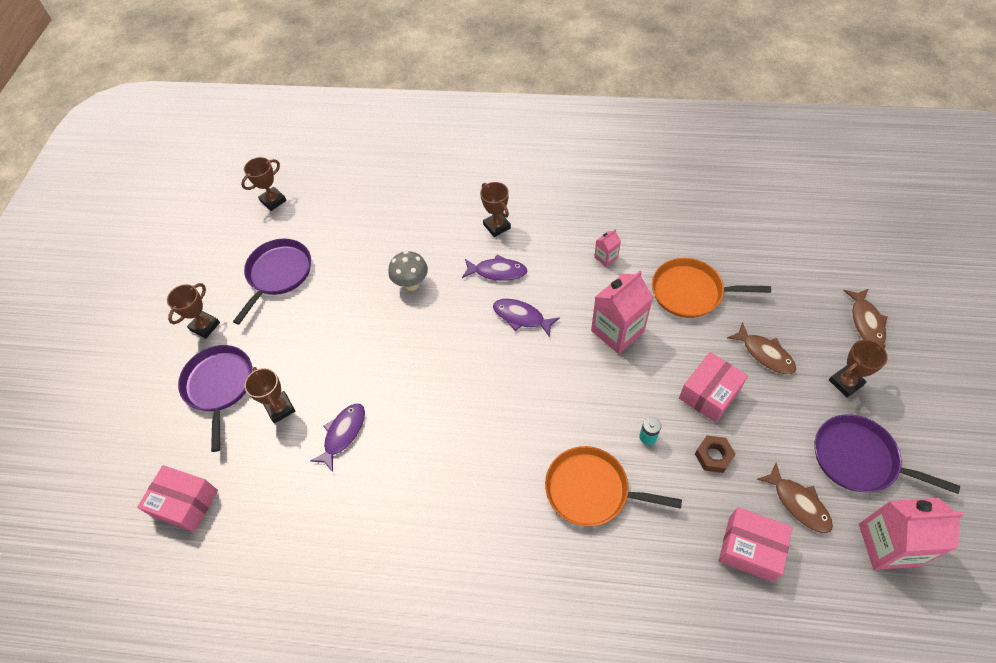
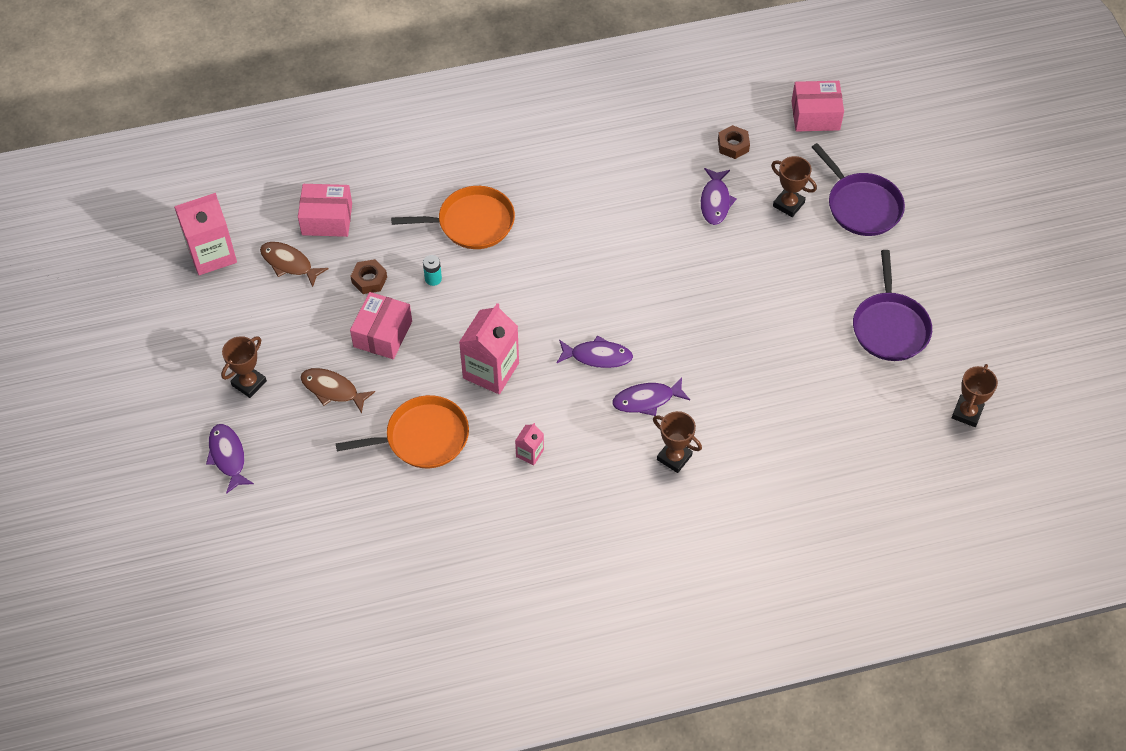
camera: 155 degrees right, 0 degrees up
brown trophy [167,283,220,339] -> none
grey mushroom [388,251,428,291] -> none
purple pan [815,415,960,494] -> none
brown fish [843,289,888,345] -> purple fish [206,424,254,494]
none -> brown nut [718,125,750,159]

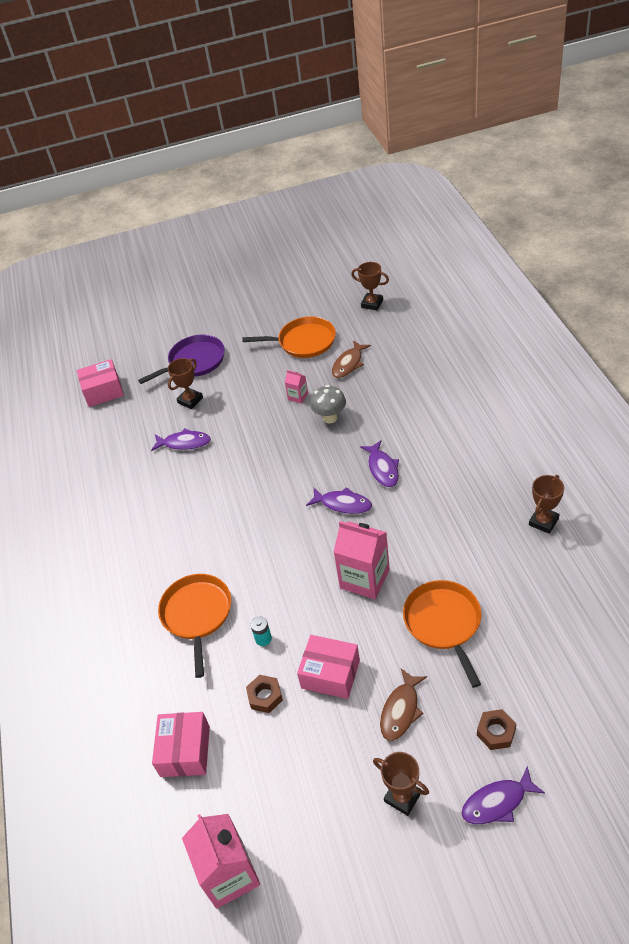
camera: 85 degrees left, 10 degrees down
brown fish [260,242,328,287] -> brown fish moved to [332,340,371,378]
pink carton [515,423,544,466] -> pink carton moved to [285,370,308,404]
purple fish [557,335,633,368] -> purple fish turned 105 degrees clockwise [306,487,372,514]
brown trophy [653,411,702,473] -> brown trophy moved to [529,475,564,534]
brown nut [718,125,750,159] -> brown nut moved to [477,709,516,750]
pink box [792,81,844,132] -> pink box turned 75 degrees clockwise [77,359,124,407]
purple pan [853,250,932,361] -> orange pan [242,316,336,358]
none -> grey mushroom [310,385,346,423]

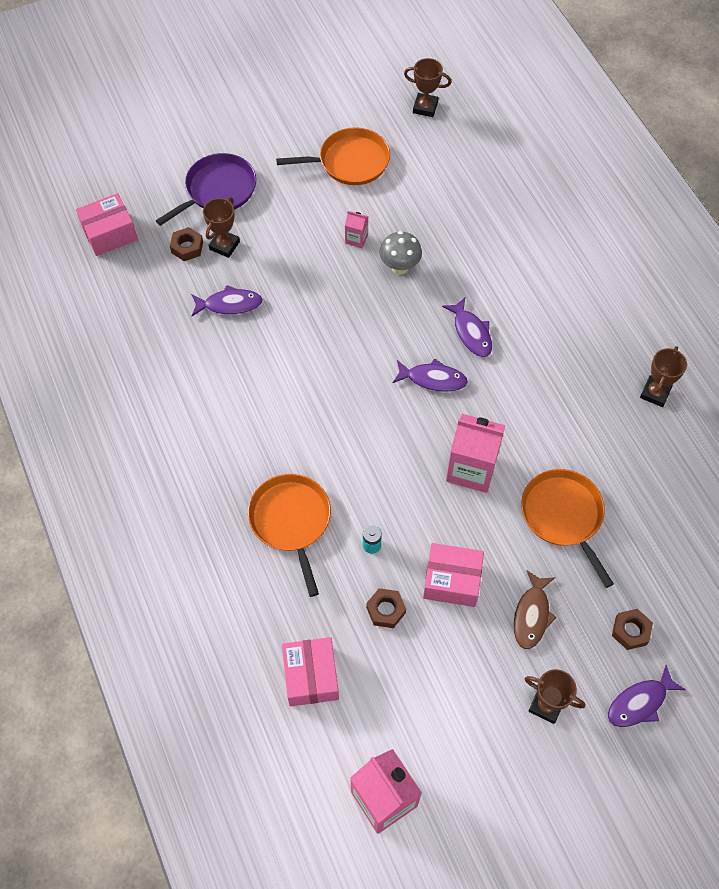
camera: 15 degrees left, 15 degrees up
brown fish [332,340,371,378] -> none
none -> brown nut [170,227,203,261]

